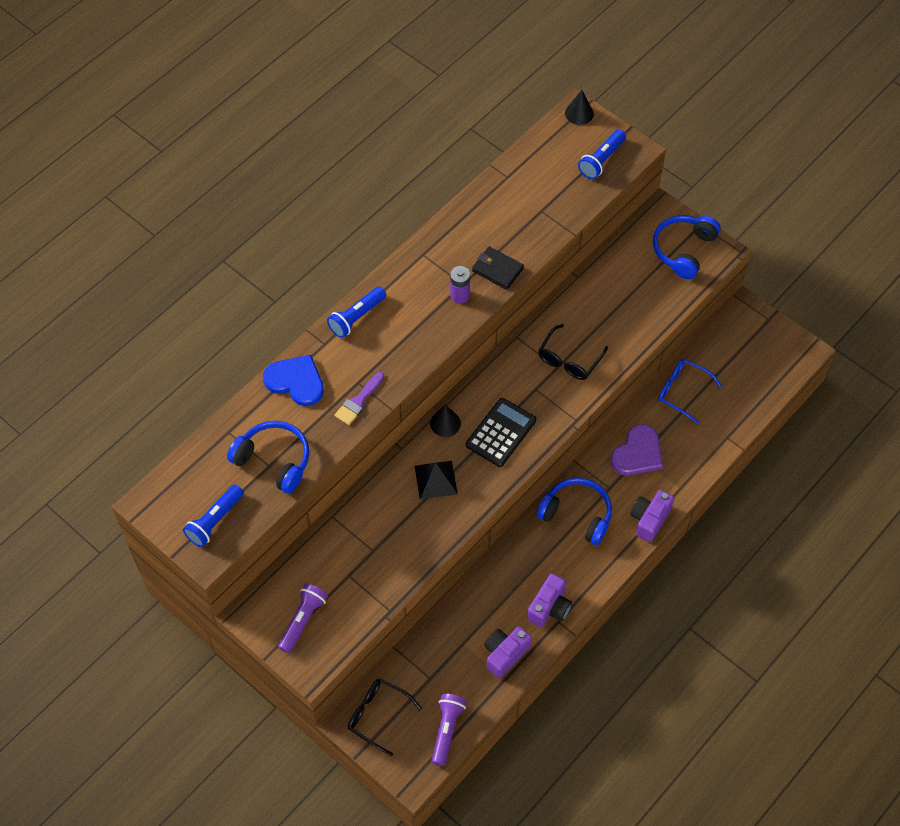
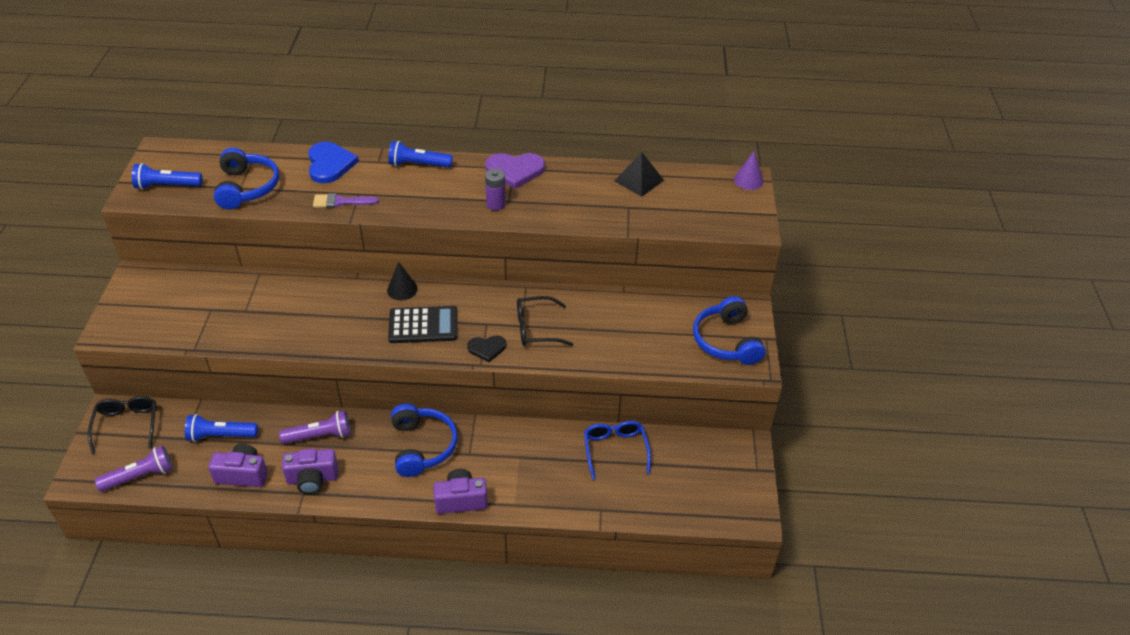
camera: 50 degrees right, 15 degrees down
purple flashlight [278,583,328,653] -> purple flashlight moved to [279,410,350,444]
black pyramid [414,461,458,500] -> black pyramid moved to [614,152,664,197]
black wallet [472,246,524,290] -> none
black cone [565,90,594,125] -> purple cone [734,151,763,190]
blue flashlight [578,129,626,179] -> blue flashlight moved to [185,414,258,442]
purple heart [611,424,663,475] -> purple heart moved to [485,153,545,189]
blue headphones [653,215,721,279] -> blue headphones turned 90 degrees counterclockwise [693,296,766,365]
none -> black heart [467,335,506,362]

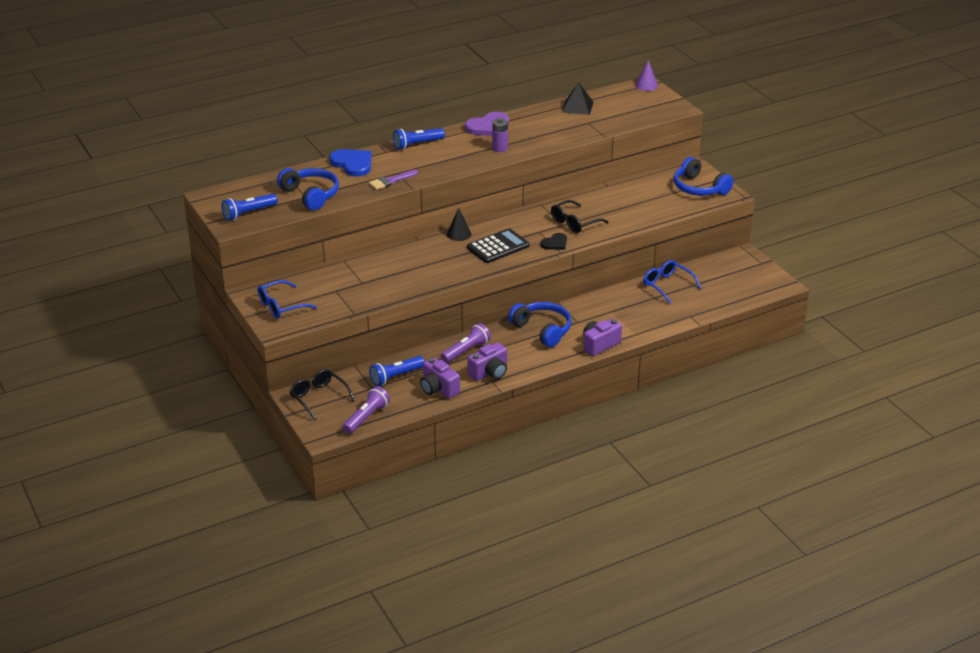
camera: 30 degrees left, 10 degrees down
purple camera [208,443,268,487] -> purple camera turned 105 degrees counterclockwise [420,357,460,398]
none -> blue glasses [257,280,317,318]

